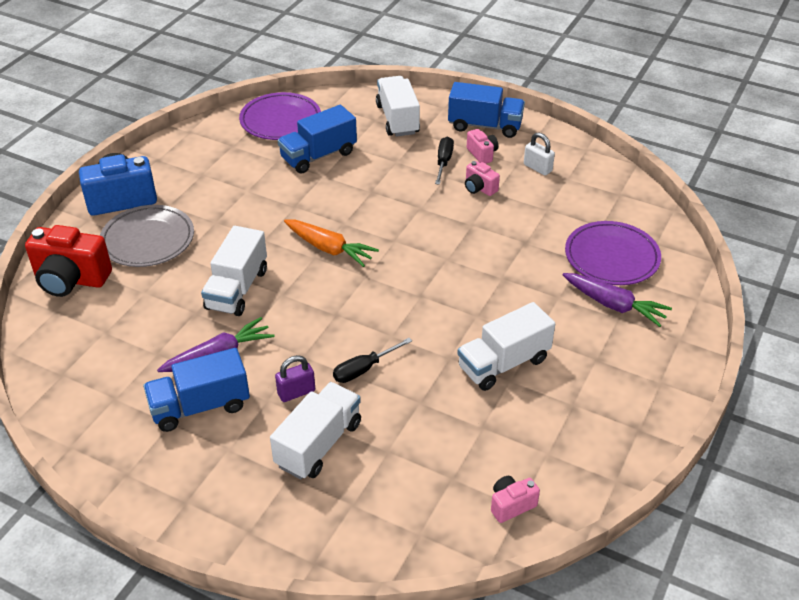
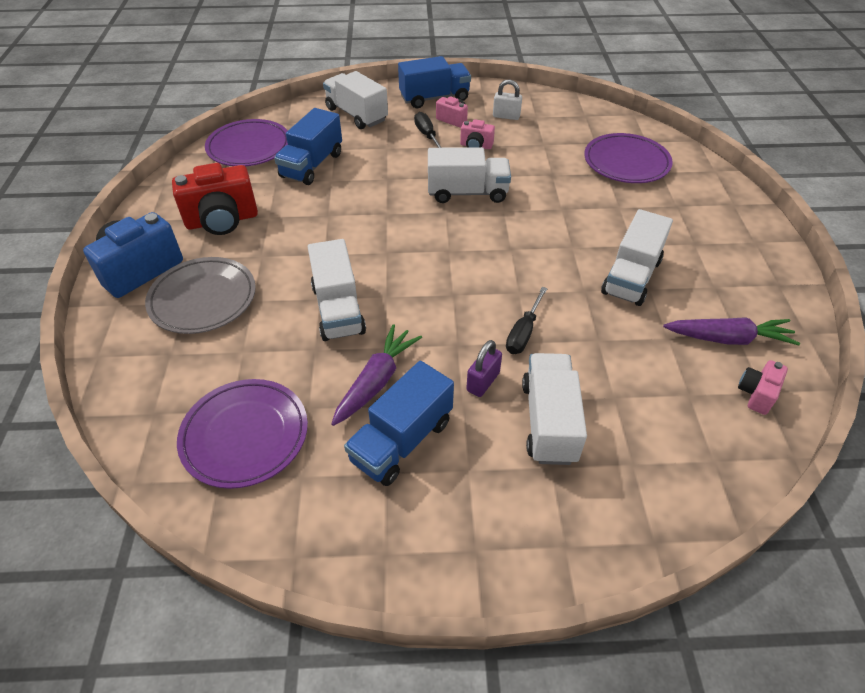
camera: 30 degrees left, 5 degrees up
red camera [25,225,112,297] -> red camera moved to [172,163,258,235]
orange carrot [284,219,379,267] -> none
purple carrot [562,273,672,327] -> purple carrot moved to [663,317,800,345]
none -> purple plate [177,379,308,489]
none -> white truck [428,147,511,203]

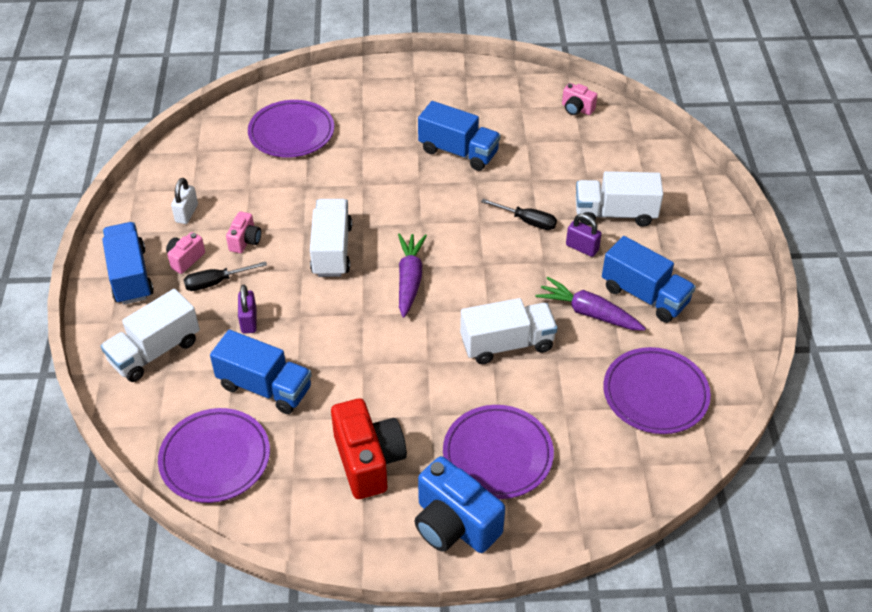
camera: 90 degrees left, 0 degrees up
grey plate [145,257,256,334] -> purple plate [443,405,554,499]
white truck [601,209,673,306] -> blue truck [418,101,501,171]
purple carrot [663,317,800,345] -> purple carrot moved to [398,233,427,318]
none -> purple padlock [238,285,257,334]

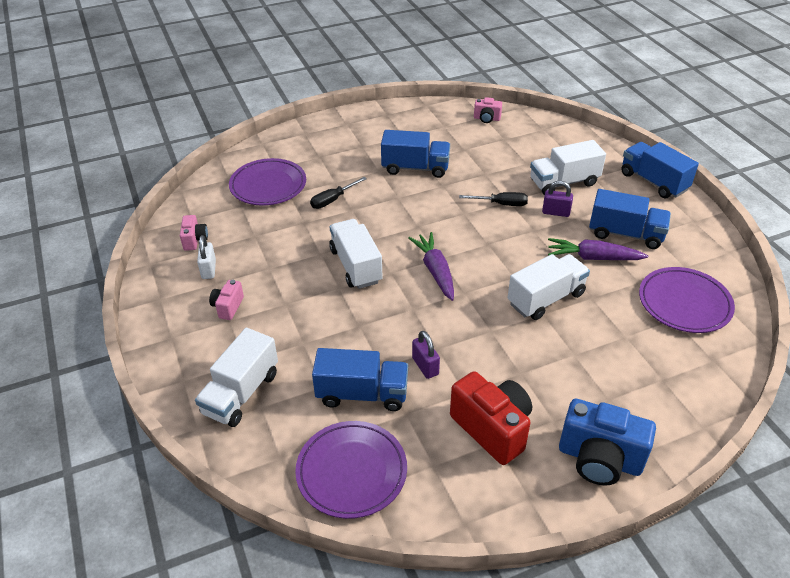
camera: 20 degrees left, 5 degrees down
blue truck [102,222,154,305] -> blue truck moved to [621,142,699,198]
black screwdriver [184,261,267,291] -> black screwdriver moved to [310,177,367,209]
pink camera [226,212,261,253] -> pink camera moved to [180,215,208,251]
purple padlock [238,285,257,334] -> purple padlock moved to [412,331,440,379]
purple plate [443,405,554,499] -> none

